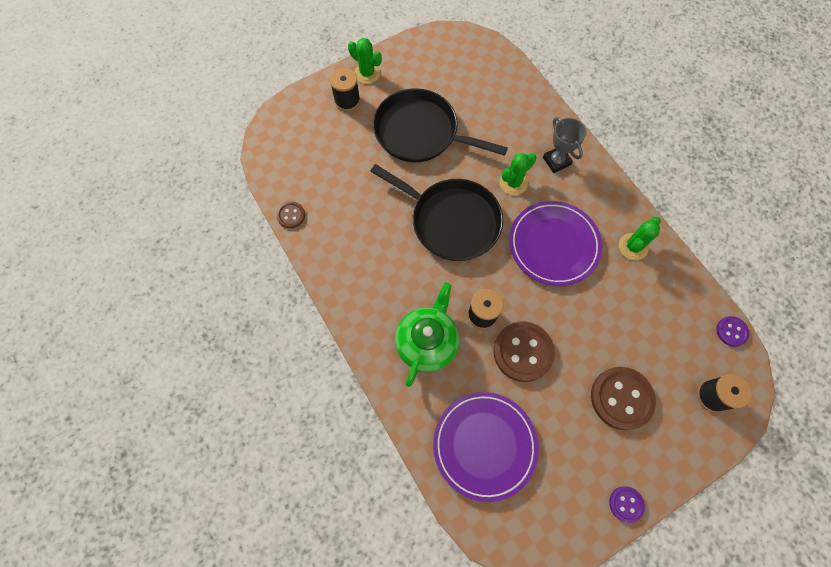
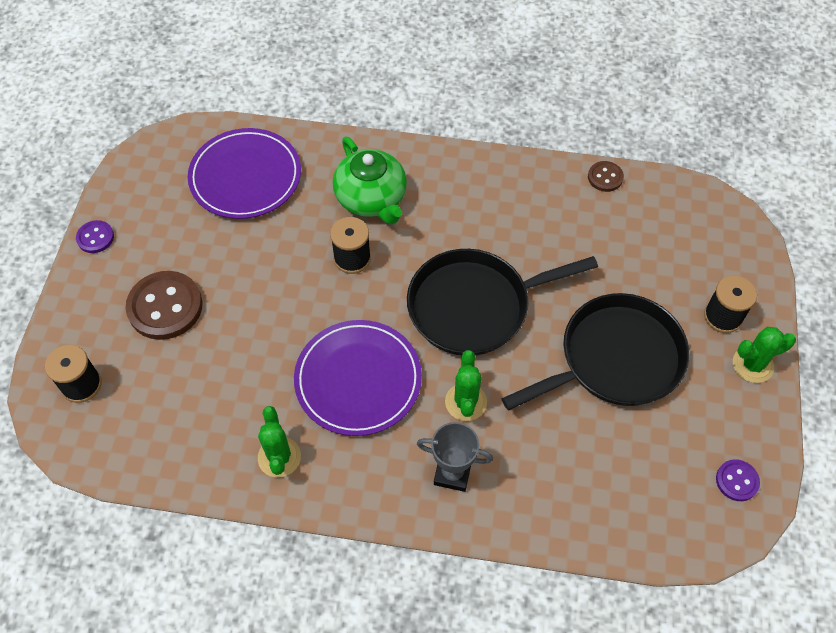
camera: 130 degrees right, 10 degrees down
brown button [493,321,555,382] -> none
purple button [716,316,749,347] -> purple button moved to [716,459,760,501]

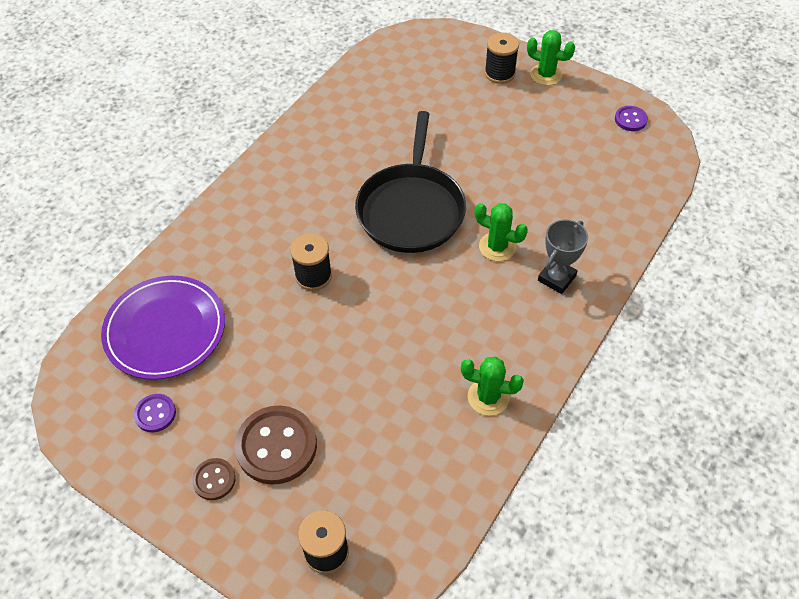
camera: 65 degrees left, 5 degrees down
purple button [76,220,114,253] -> purple button moved to [134,394,176,432]
purple plate [294,320,422,436] -> none
green teapot [333,136,407,225] -> none
black pan [502,293,689,410] -> none
brown button [588,161,624,192] -> brown button moved to [192,458,236,500]
green cactus [733,327,796,383] -> green cactus turned 75 degrees counterclockwise [527,30,575,85]

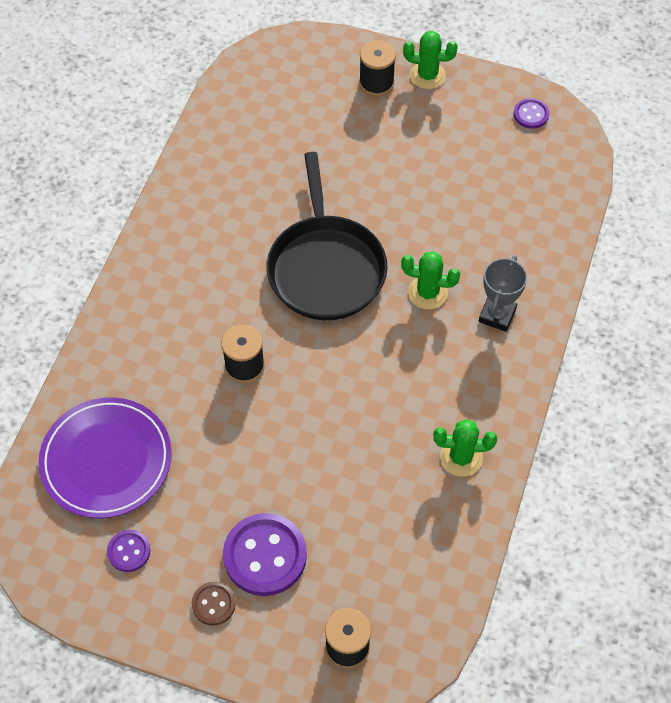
camera: 15 degrees left, 5 degrees up
brown button [235,405,317,485] -> purple button [223,513,307,596]

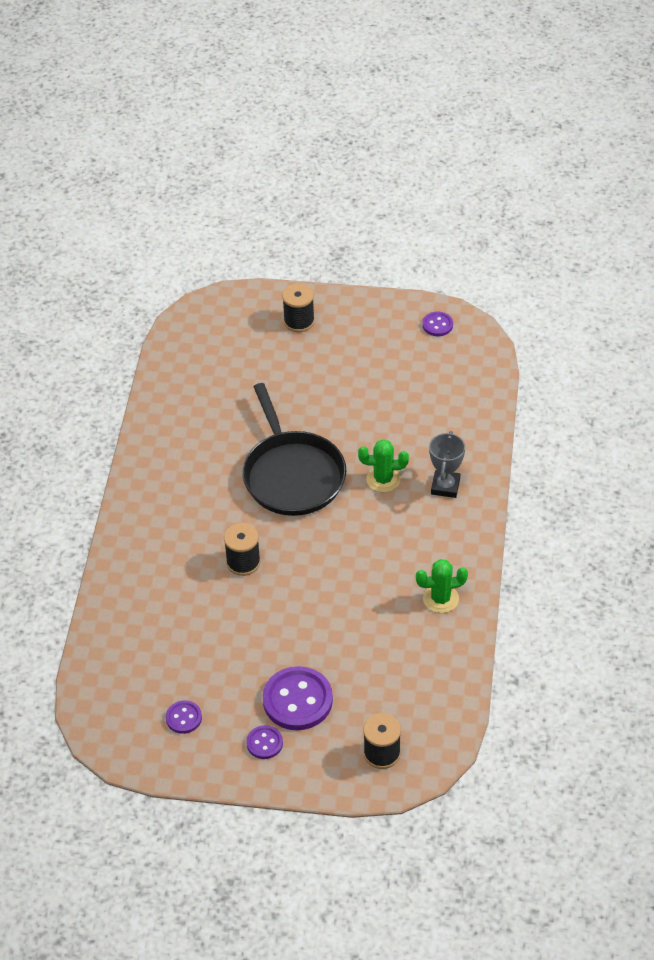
camera: 10 degrees left, 10 degrees down
purple plate [38,397,172,519] -> none
brown button [192,582,236,626] -> purple button [246,725,283,759]
green cactus [403,31,458,89] -> none

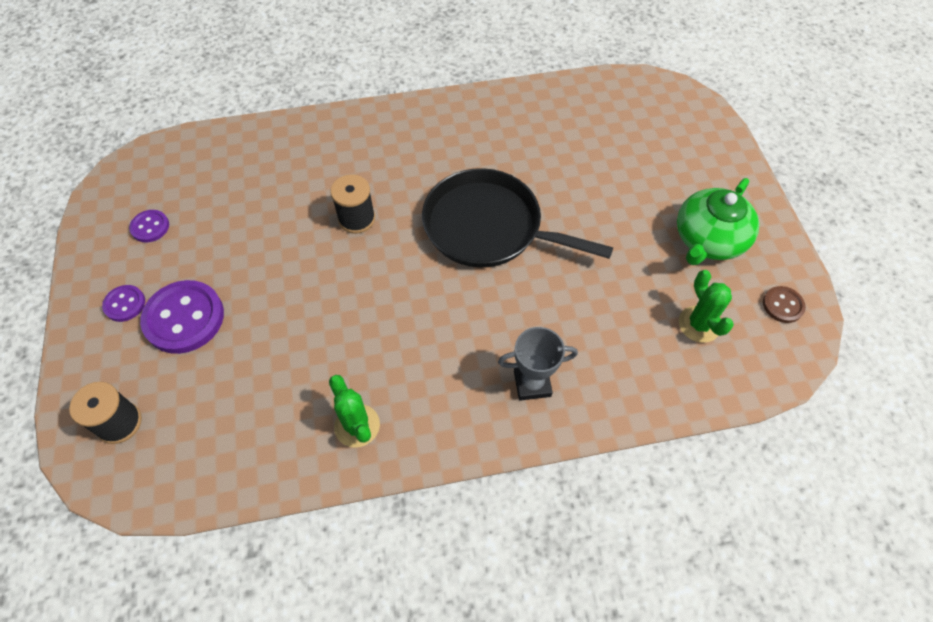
camera: 70 degrees right, 10 degrees up
black pan [242,383,346,516] -> black pan turned 60 degrees clockwise [422,168,613,267]
black spool [282,284,315,332] -> none
green cactus [358,439,409,492] -> green cactus moved to [679,270,734,343]
purple button [422,312,453,336] -> brown button [763,286,806,323]
none -> green teapot [677,178,759,265]

